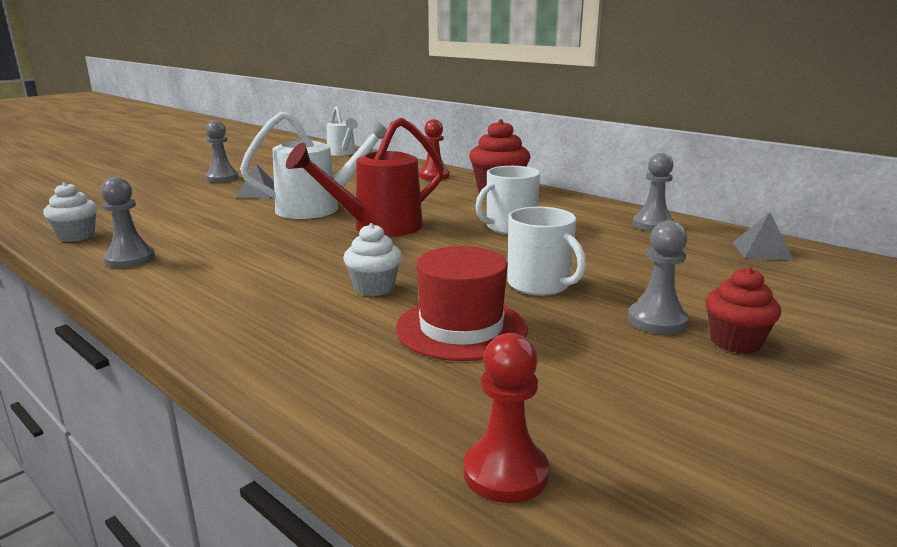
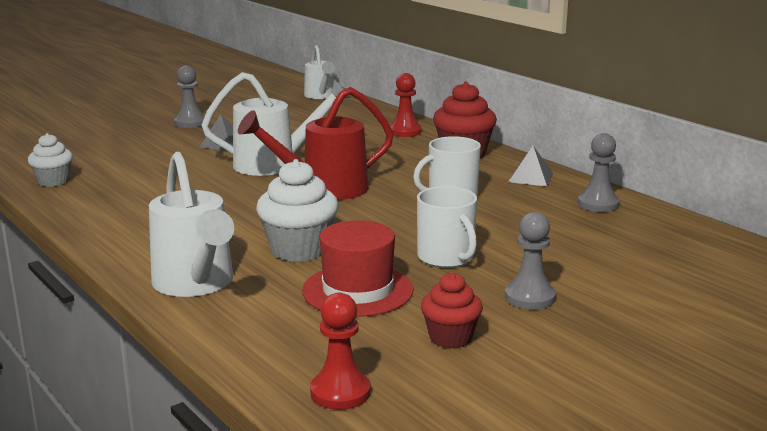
camera: 10 degrees right, 0 degrees up
grey pawn [101,177,155,268] -> none
white cupcake [343,223,402,296] -> white cupcake [256,159,338,262], size x1.59
red cupcake [705,267,781,354] -> red cupcake moved to [421,273,483,349]
grey pyramid [732,213,794,261] -> grey pyramid moved to [508,146,553,186]
none -> white watering can [149,152,234,297]

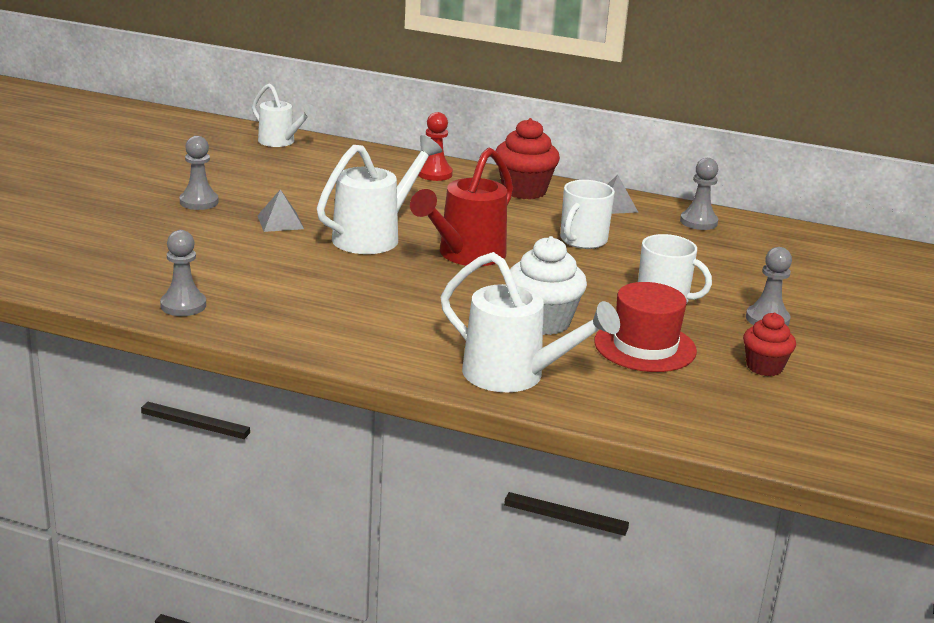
camera: 35 degrees left, 5 degrees up
white cupcake [28,133,73,187] -> grey pawn [160,230,206,316]
red pawn [310,293,370,410] -> none

